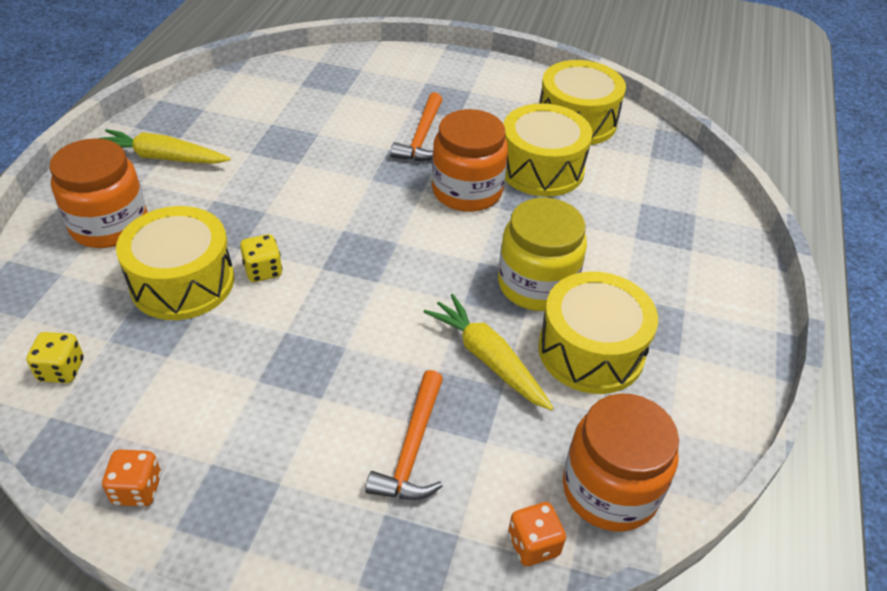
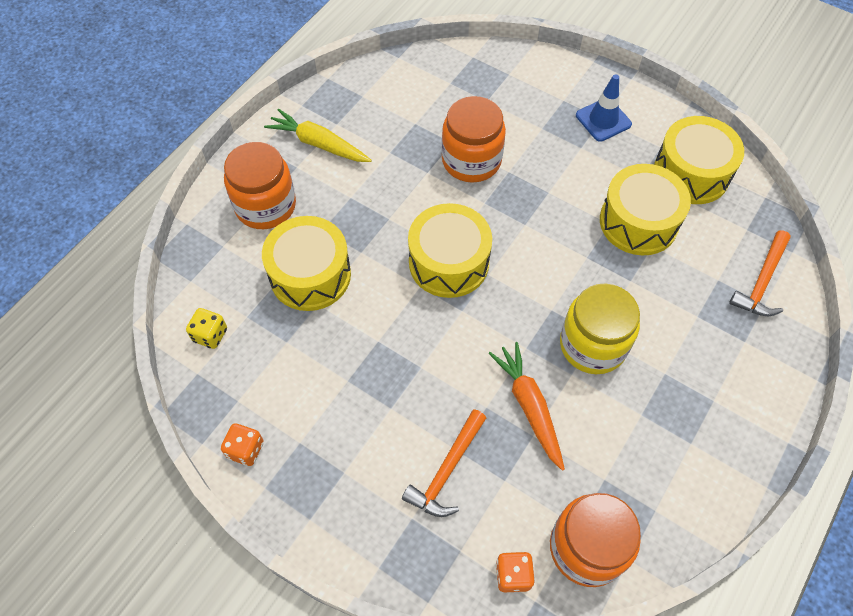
camera: 20 degrees right, 15 degrees up
yellow dice [240,234,283,282] -> none
orange hammer [391,92,442,161] -> orange hammer moved to [729,230,791,316]
yellow carrot [424,294,554,411] -> orange carrot [488,342,565,471]
orange jar [432,109,508,212] -> orange jar moved to [442,96,506,183]
yellow drum [538,272,658,394] -> yellow drum moved to [408,203,492,298]
none -> blue traffic cone [576,74,632,142]

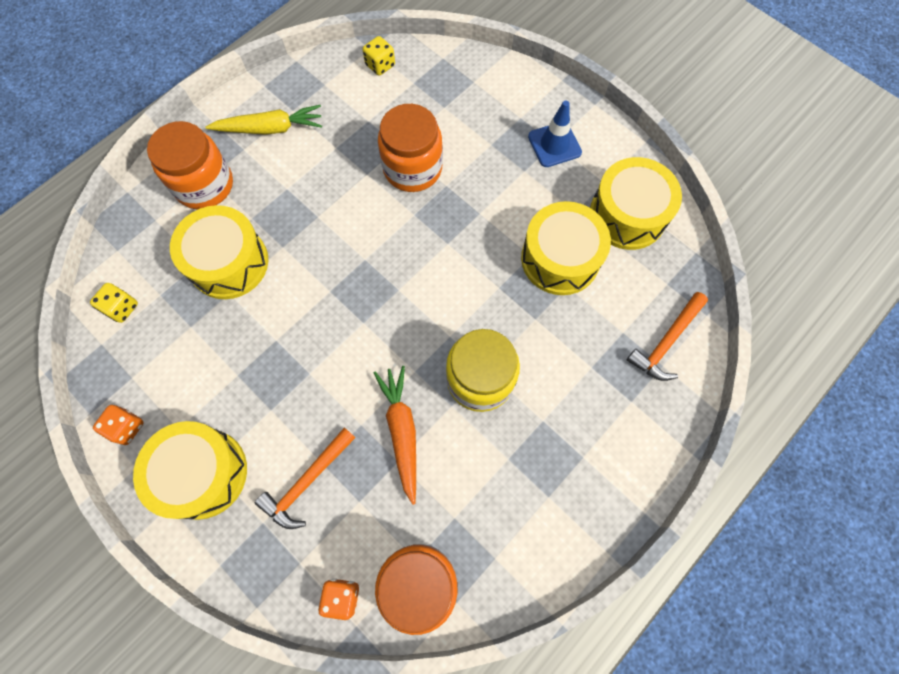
camera: 10 degrees right, 10 degrees up
yellow carrot [264,108,372,162] -> yellow carrot turned 135 degrees clockwise [205,105,322,135]
yellow drum [408,203,492,298] -> yellow drum moved to [133,421,247,520]
none -> yellow dice [363,36,395,76]

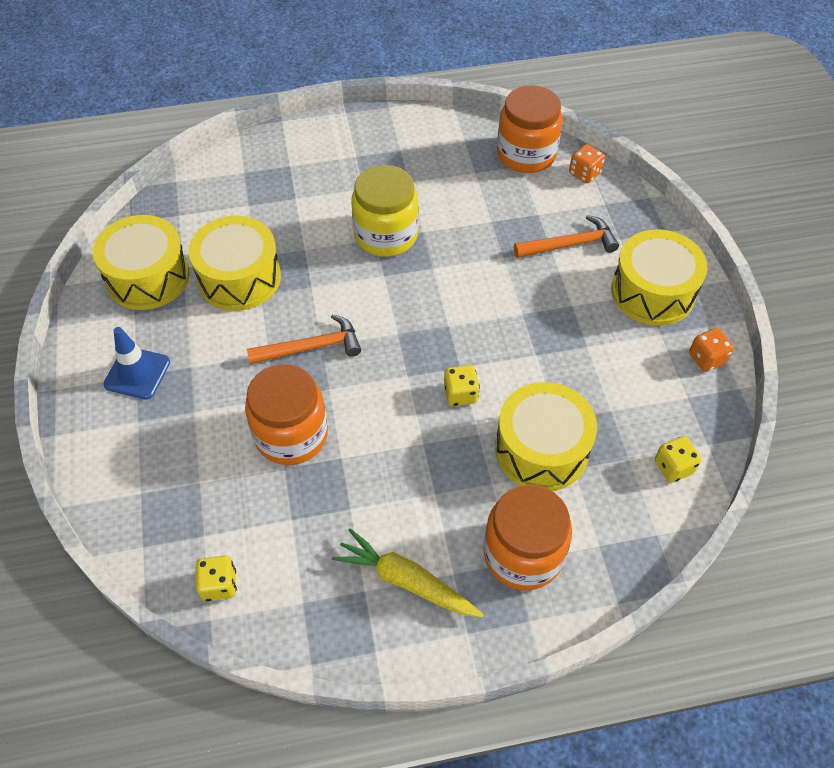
camera: 145 degrees left, 15 degrees down
orange carrot [374,366,416,505] -> none
orange hammer [627,292,708,381] -> orange hammer moved to [247,314,361,365]
none -> yellow dice [444,365,480,406]

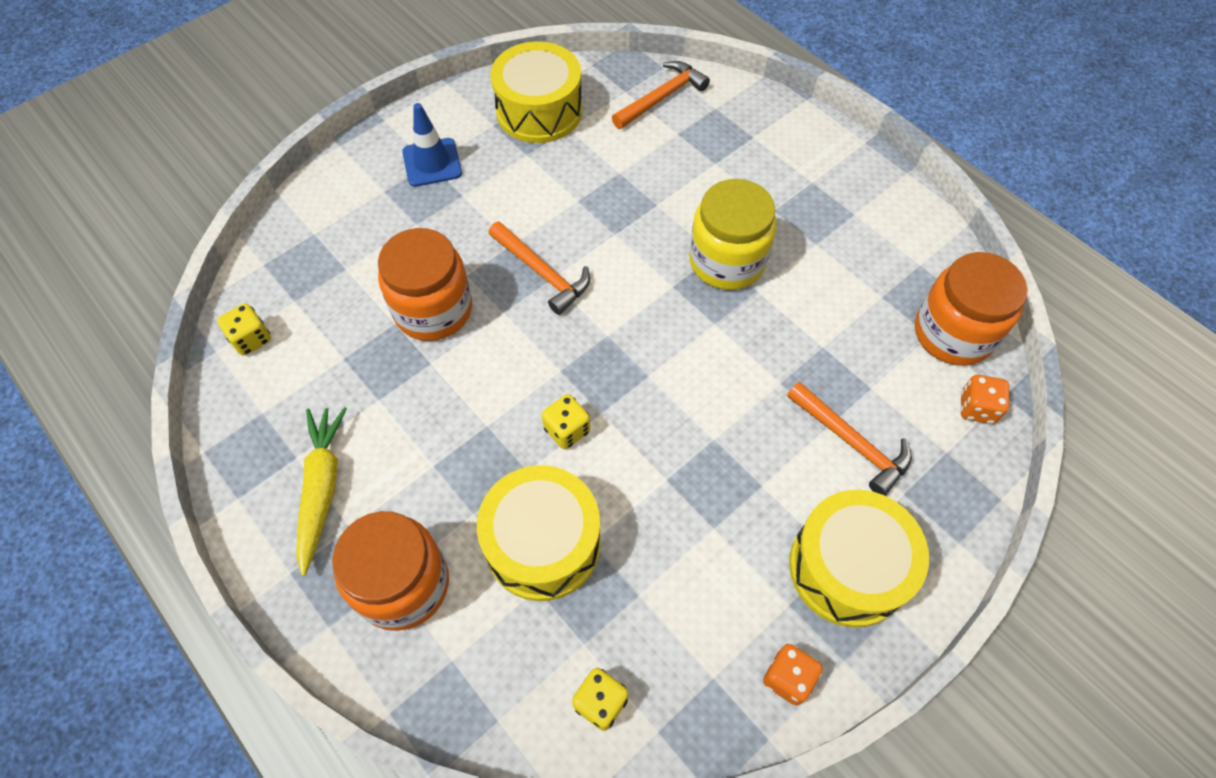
camera: 60 degrees right, 5 degrees up
yellow drum [189,216,281,311] -> none
none -> orange hammer [612,61,710,129]

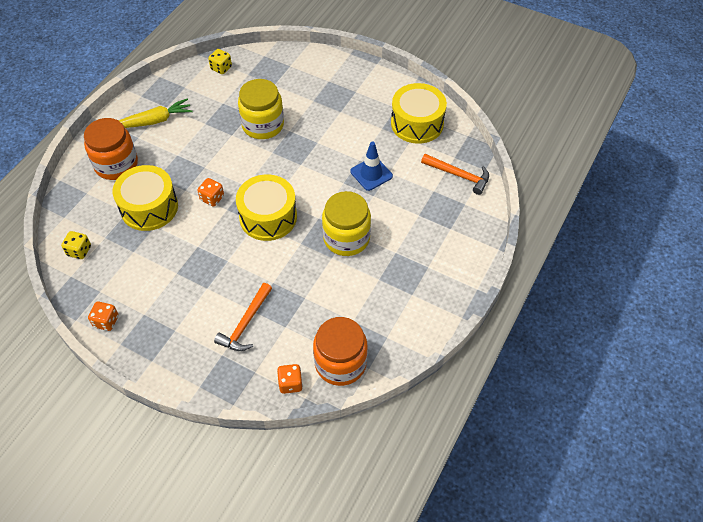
camera: 70 degrees right, 5 degrees down
orange jar [378,228,472,341] -> yellow jar [238,79,284,139]
blue traffic cone [402,103,462,187] -> blue traffic cone moved to [350,142,393,191]
orange hammer [488,221,590,315] -> none
yellow dice [542,394,590,449] -> orange dice [197,178,224,207]
yellow drum [789,490,929,628] -> yellow drum moved to [236,174,297,241]

